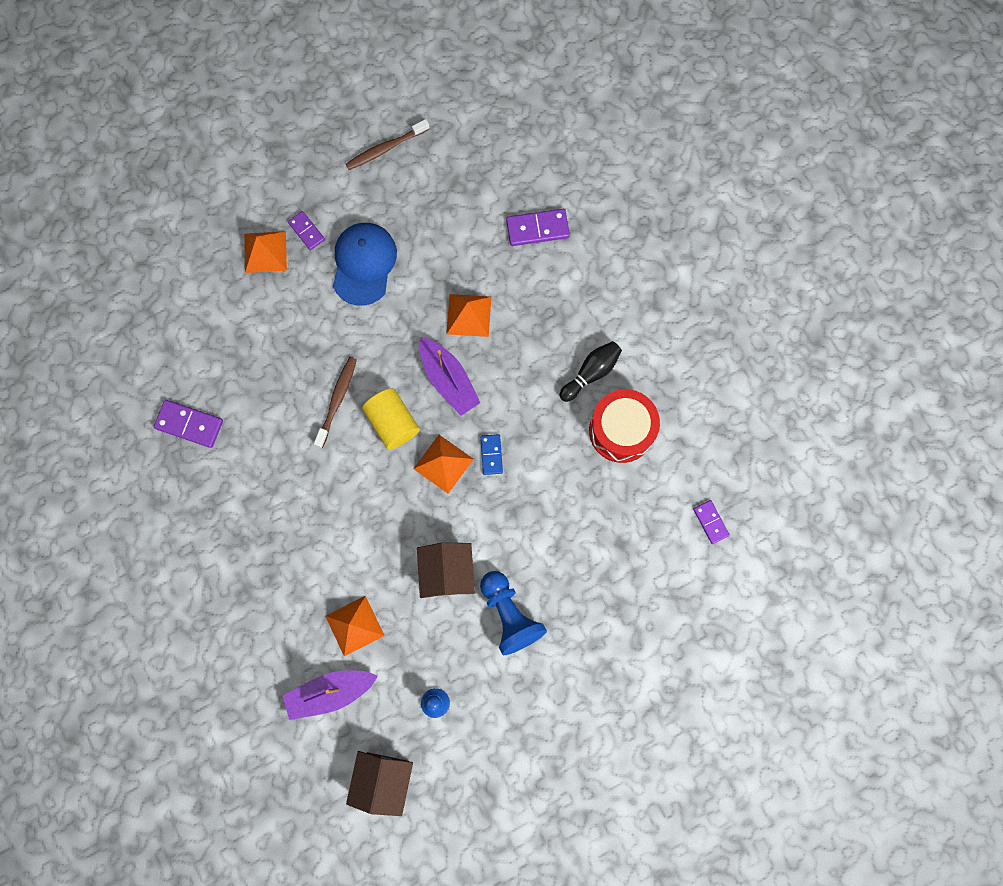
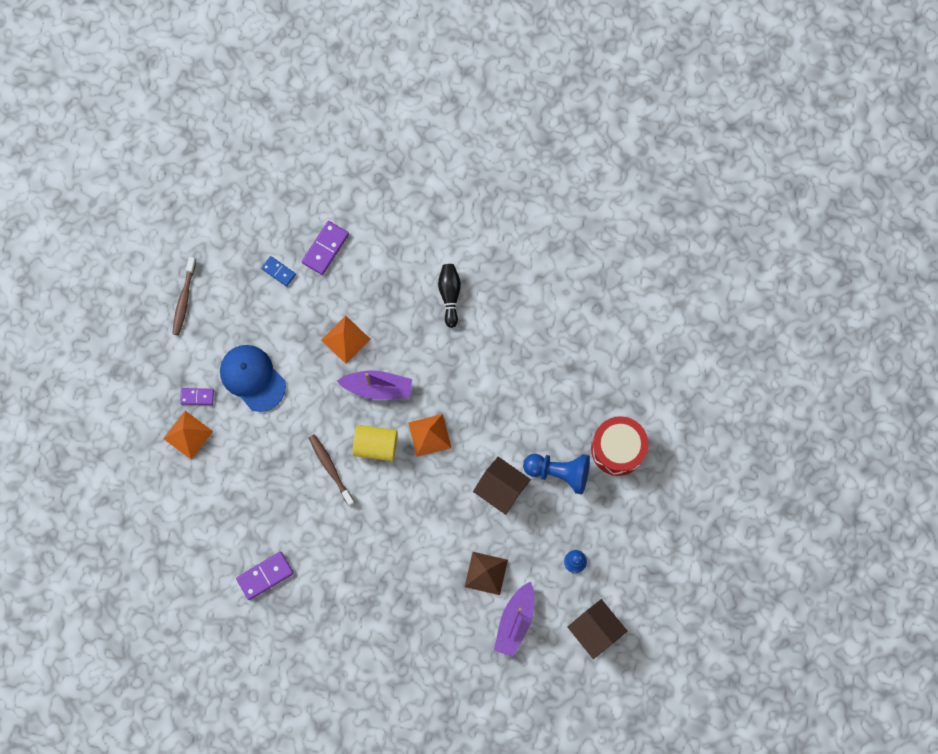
camera: 50 degrees left, 0 degrees up
orange pyramid [325,596,385,656] -> brown pyramid [465,552,508,595]
blue domino [480,434,503,475] -> blue domino moved to [261,256,296,286]
red drum [589,389,660,463] -> red drum moved to [591,416,648,476]
purple domino [693,500,730,544] -> none

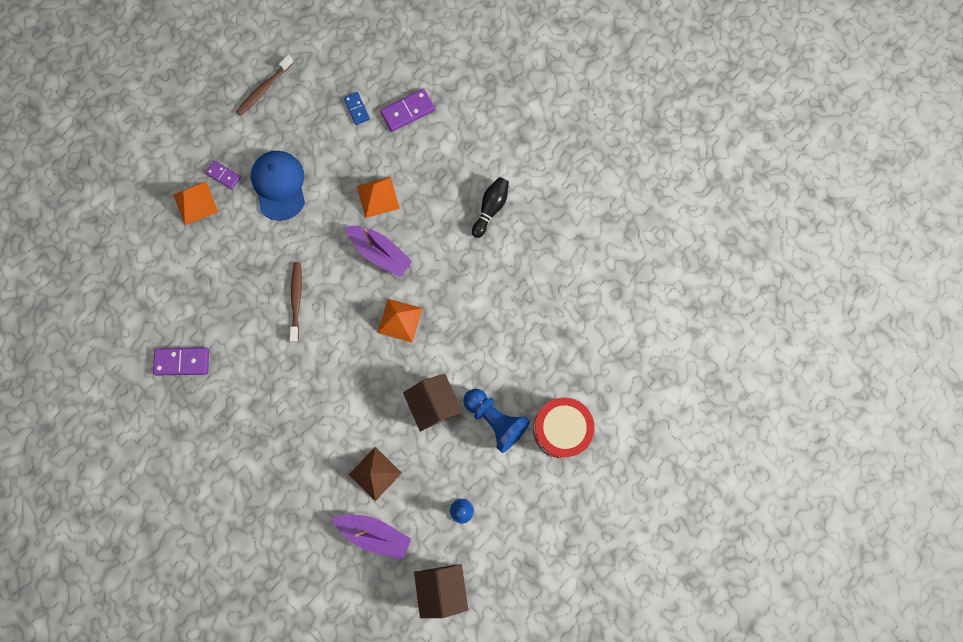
camera: 30 degrees right, 0 degrees up
yellow cylinder [353,425,398,461] -> none
purple boat [494,581,534,657] -> purple boat turned 120 degrees counterclockwise [332,515,411,559]

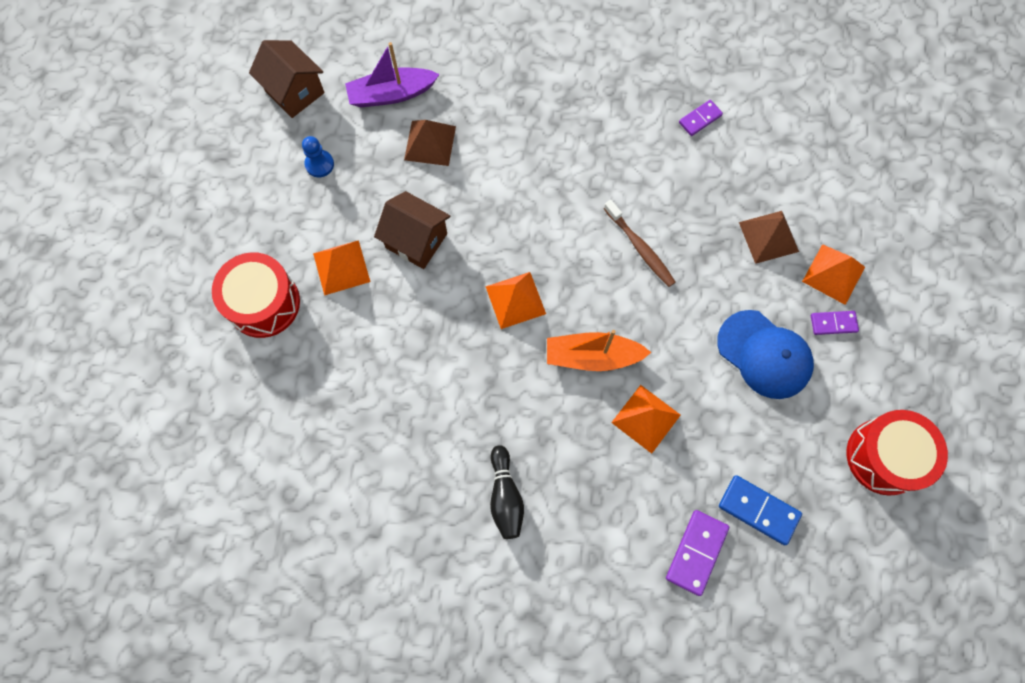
camera: 145 degrees right, 5 degrees down
purple domino [153,348,209,375] -> purple domino [679,100,723,136], size x0.63
brown toothbrush [236,55,294,116] -> red drum [847,410,948,496]
blue domino [344,92,370,125] -> blue domino [719,475,802,545], size x1.58
purple boat [346,226,412,277] -> orange boat [547,330,652,371]
blue pawn [463,389,530,453] -> orange pyramid [313,240,370,296]
none -> brown pyramid [739,211,799,264]

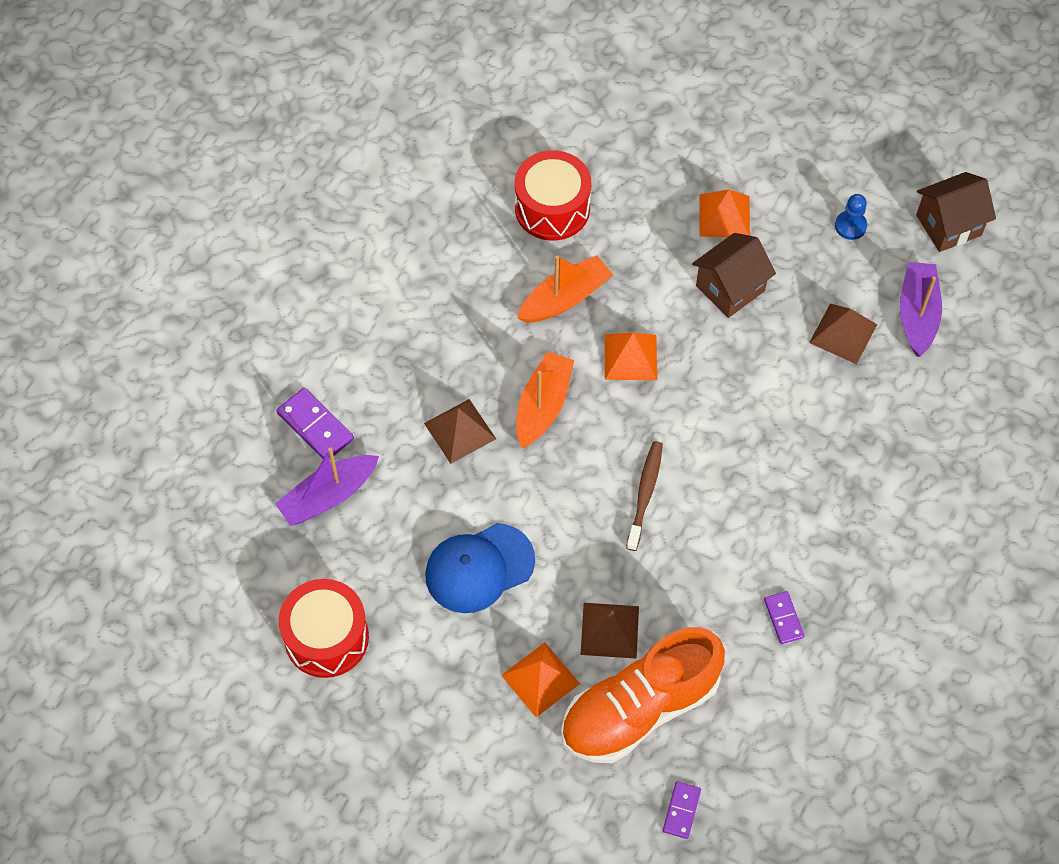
camera: 110 degrees right, 10 degrees down
red drum [212,252,300,338] -> red drum moved to [515,150,591,241]
black bowling pin [490,445,524,539] -> none
brown toothbrush [604,200,675,287] -> brown toothbrush turned 120 degrees clockwise [626,441,663,551]
orange pyramid [611,385,681,454] -> brown pyramid [424,399,496,464]
blue domino [719,475,802,545] -> purple boat [275,447,379,526]
purple domino [811,311,859,335] -> purple domino moved to [663,781,701,839]
none -> orange boat [517,255,613,323]
none -> orange shoe [561,627,725,763]

